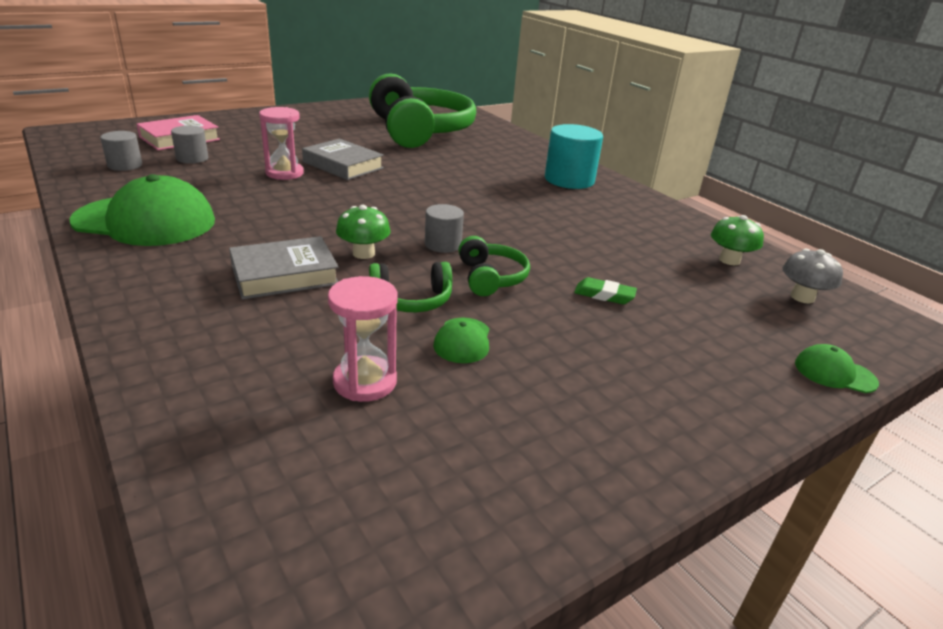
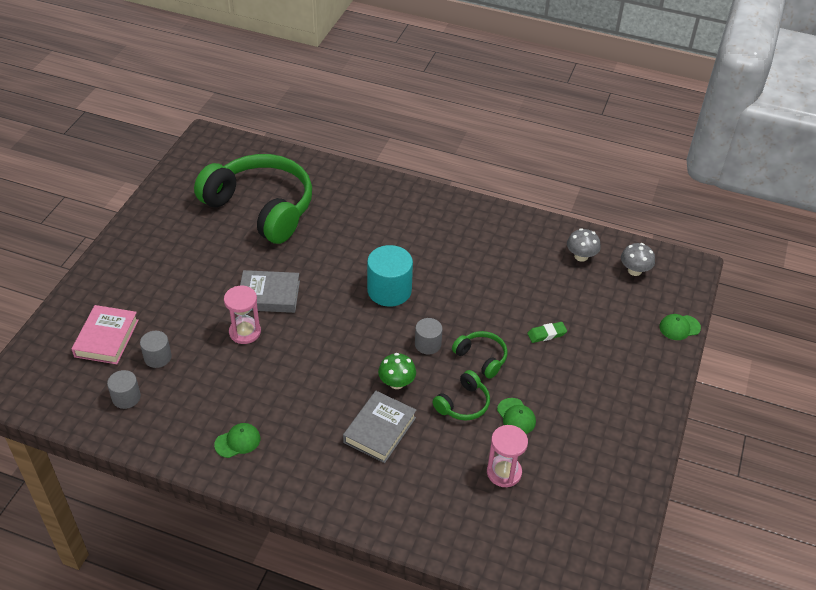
camera: 35 degrees left, 15 degrees up
green cap [69,174,215,246] -> green cap [214,423,260,458], size x0.44
turquoise cylinder [545,124,603,189] -> turquoise cylinder moved to [367,245,413,307]
green mushroom [711,215,764,265] -> grey mushroom [567,228,601,262]

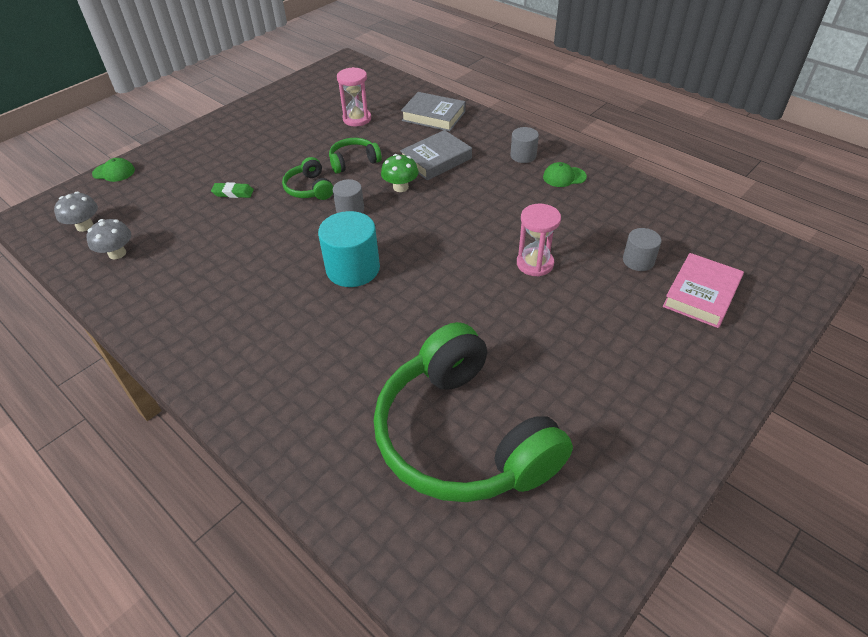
camera: 155 degrees left, 0 degrees up
grey cylinder [107,370,141,409] -> grey cylinder moved to [510,127,539,163]
grey book [240,270,300,313] -> grey book moved to [401,92,466,131]
green cap [497,398,536,434] -> none

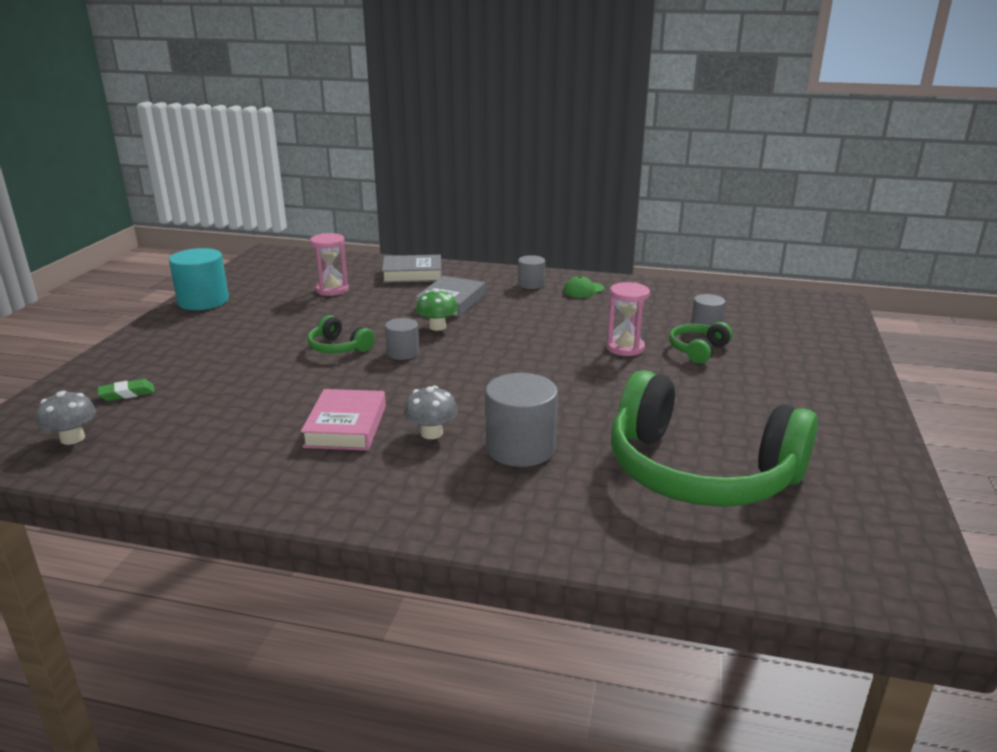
camera: 30 degrees left, 20 degrees down
grey mushroom [86,219,131,259] -> grey mushroom moved to [404,386,458,439]
green cap [92,158,135,182] -> none
green eraser [211,182,254,198] -> green eraser moved to [98,379,155,401]
turquoise cylinder [318,211,380,287] -> turquoise cylinder moved to [169,248,229,310]
green headphones [329,138,382,174] -> green headphones moved to [669,322,733,364]
pink book [663,253,744,328] -> pink book moved to [301,389,386,451]
none -> grey cylinder [485,373,558,467]

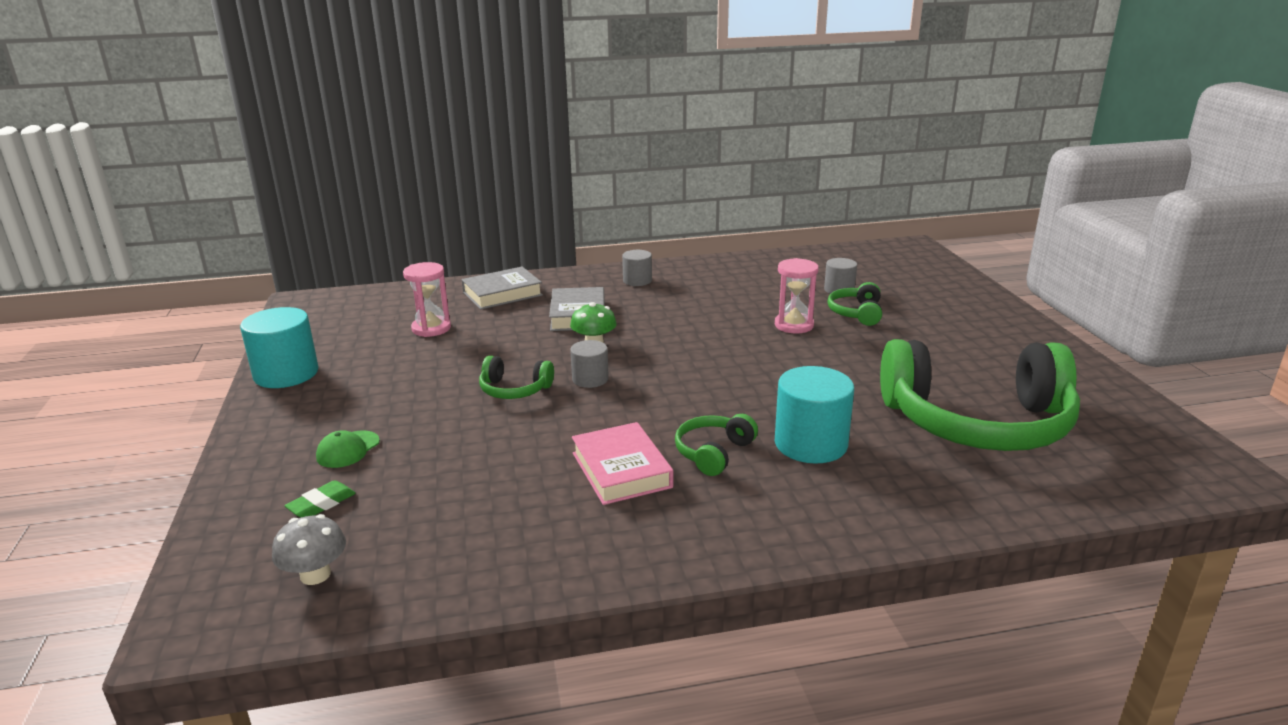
camera: 25 degrees left, 0 degrees up
grey mushroom [404,386,458,439] -> green headphones [675,414,758,476]
grey cylinder [485,373,558,467] -> turquoise cylinder [775,366,854,463]
green cap [563,276,604,298] -> green cap moved to [316,430,380,468]

